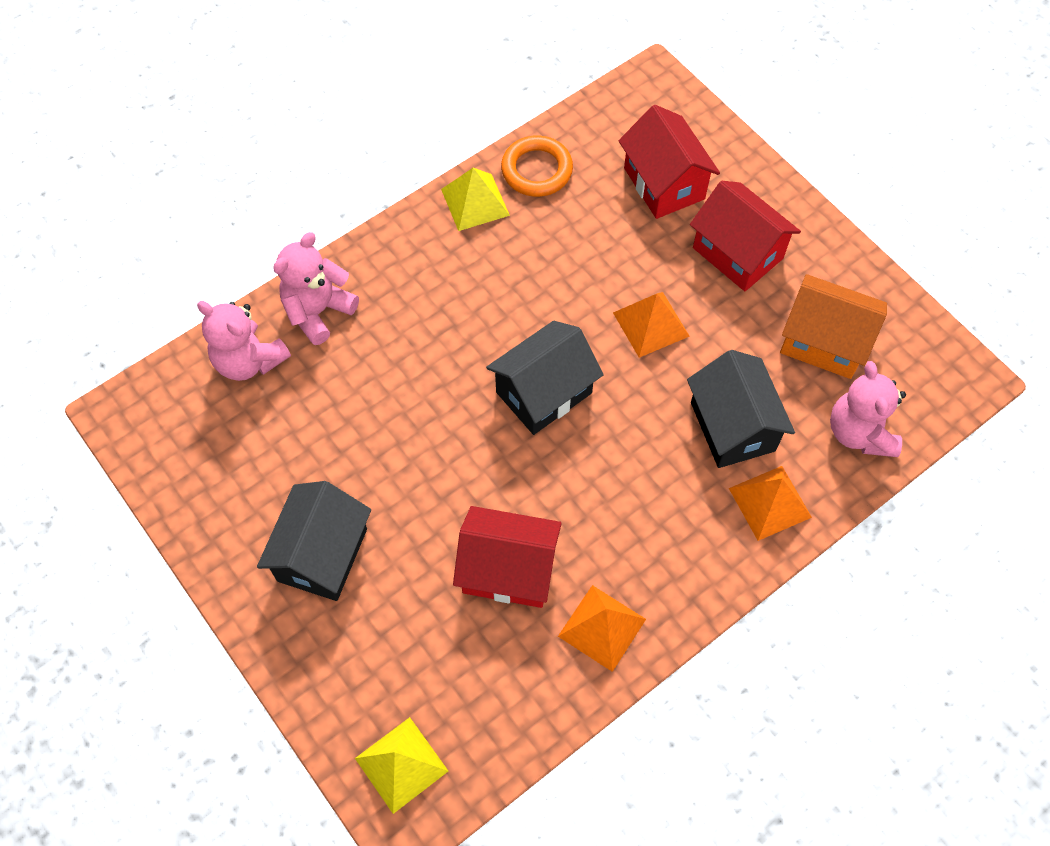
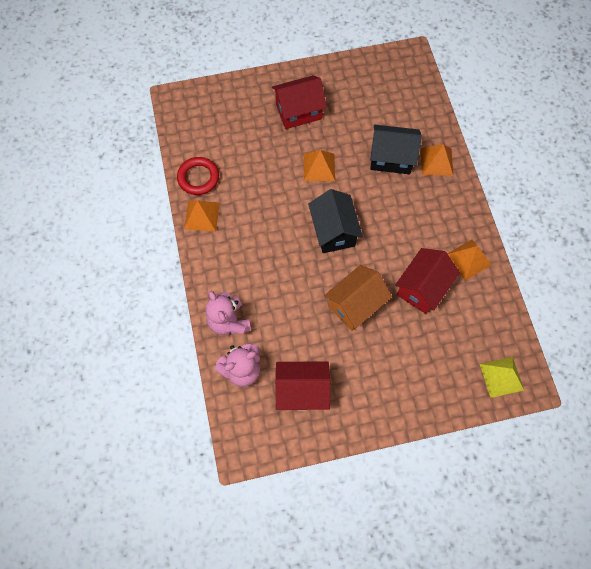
camera: 65 degrees left, 5 degrees up
black house [257,481,371,601] -> none
yellow pyramid [441,168,510,231] -> orange pyramid [184,200,220,232]
orange ring [501,135,573,197] -> red ring [177,157,219,195]
red house [619,105,720,219] -> red house moved to [275,362,330,411]
orange house [780,274,887,379] -> orange house moved to [324,265,392,331]
pink teddy bear [830,361,906,457] -> none

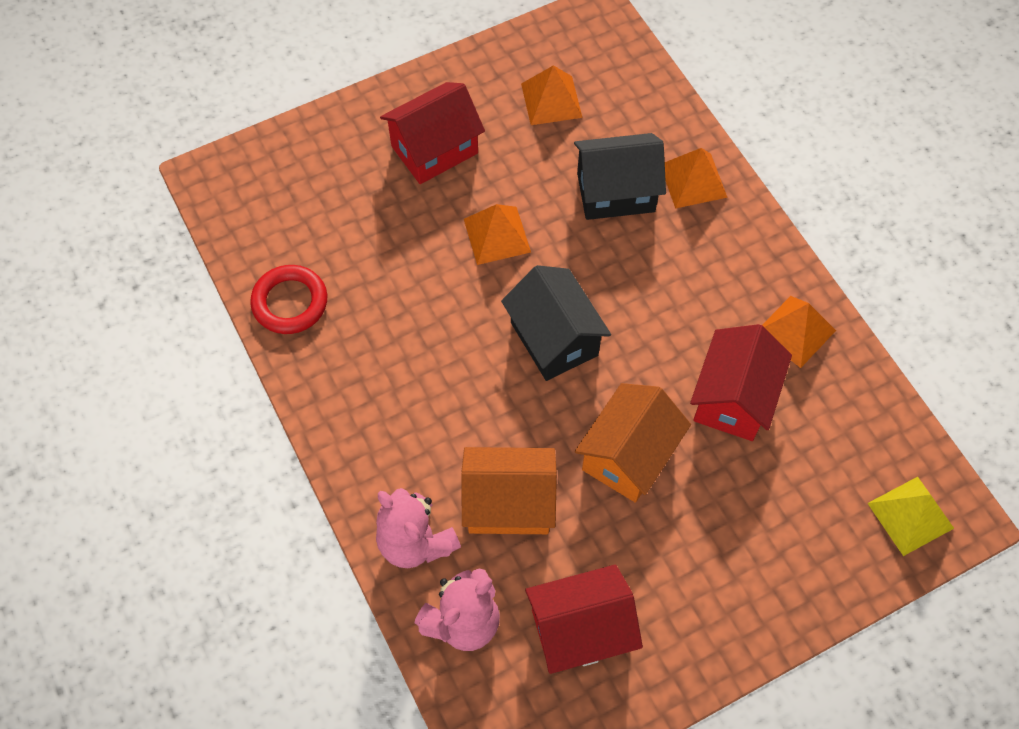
camera: 15 degrees left, 5 degrees down
orange pyramid [184,200,220,232] -> orange pyramid moved to [521,65,583,125]
none -> orange house [461,447,557,534]

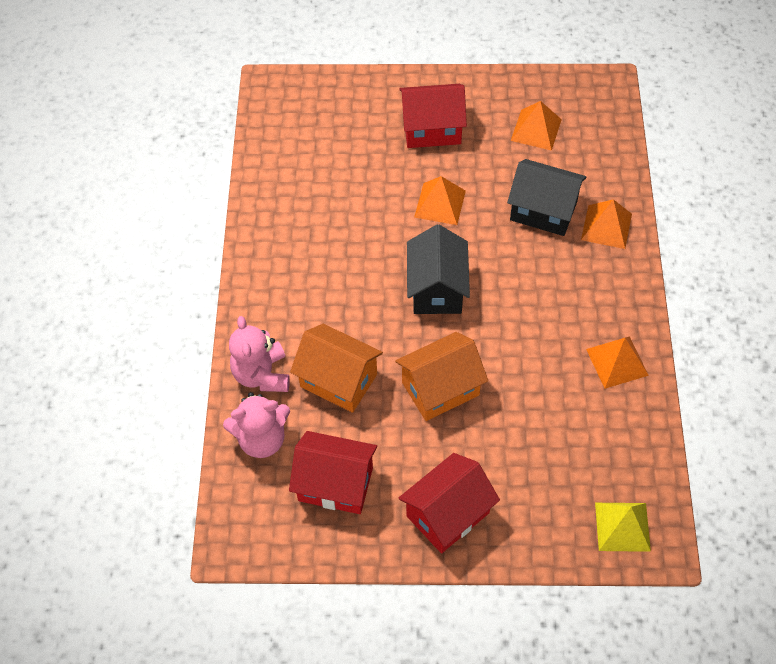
camera: 30 degrees right, 5 degrees down
red ring [250,265,327,334] -> none
red house [690,324,792,441] -> red house moved to [399,453,500,553]

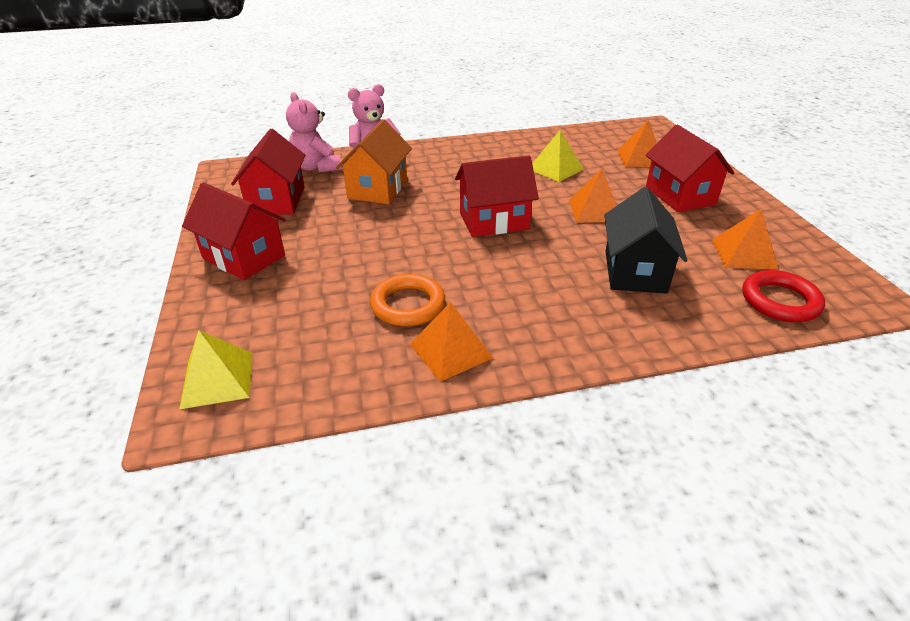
camera: 75 degrees right, 20 degrees down
orange house [395,332,488,421] -> none
black house [407,225,470,314] -> red house [455,155,539,237]
orange pyramid [581,199,632,249] -> orange pyramid moved to [617,120,657,167]
none -> orange ring [370,274,445,326]
none -> yellow pyramid [532,130,584,182]
none -> red ring [742,270,825,322]

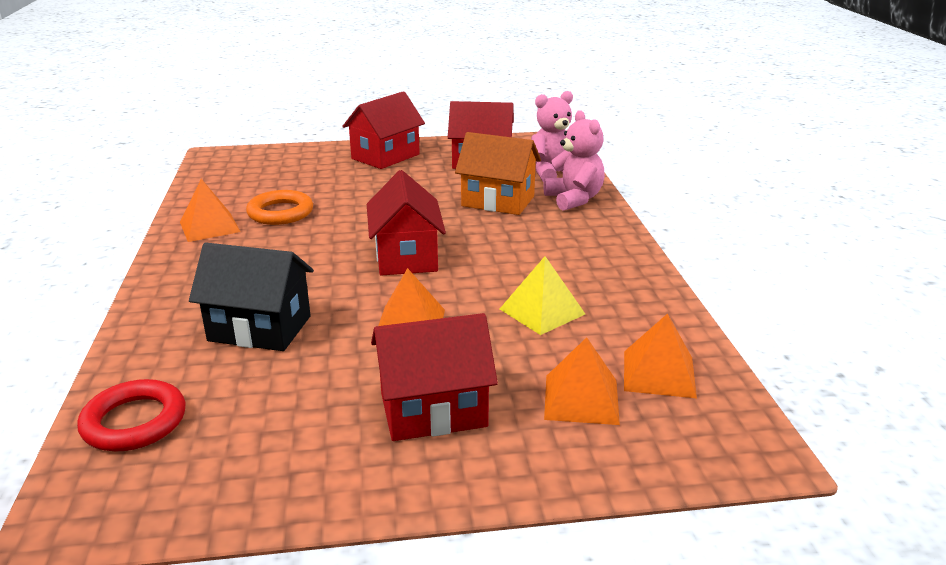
camera: 95 degrees right, 10 degrees down
yellow pyramid [179,330,252,409] -> none
orange pyramid [712,209,779,270] -> orange pyramid moved to [624,313,697,398]

